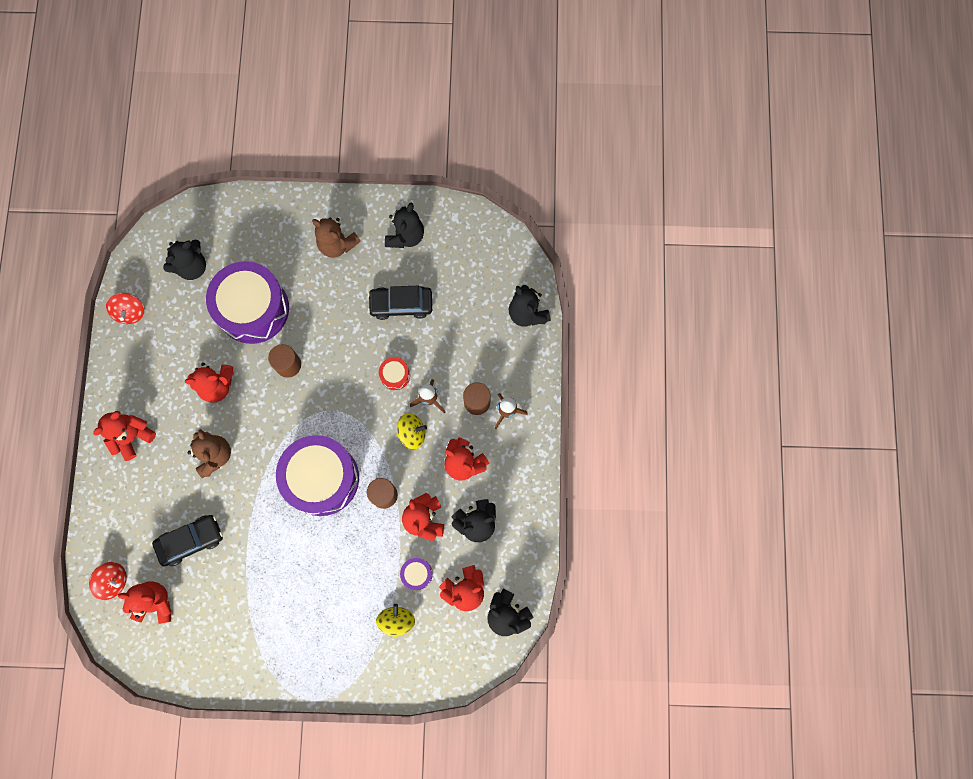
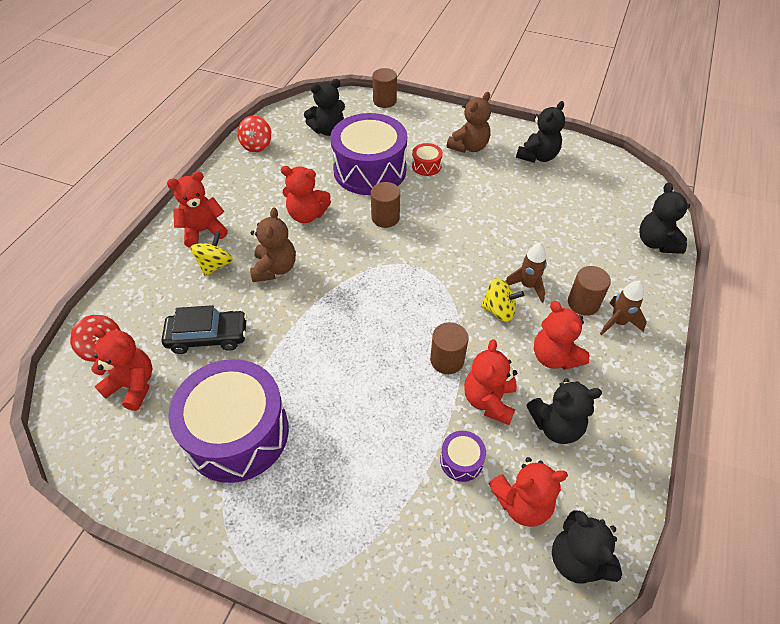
camera: 20 degrees right, 25 degrees down
purple drum [276,435,359,516] -> purple drum moved to [168,359,289,483]
brown teddy bear [312,218,361,258] -> brown teddy bear turned 105 degrees counterclockwise [447,92,491,153]
black car [368,286,432,320] -> none
yellow spinning top [376,604,415,638] -> yellow spinning top moved to [190,232,233,277]
red drum [379,357,410,390] -> red drum moved to [412,143,443,176]
none -> brown cylinder [373,68,397,108]

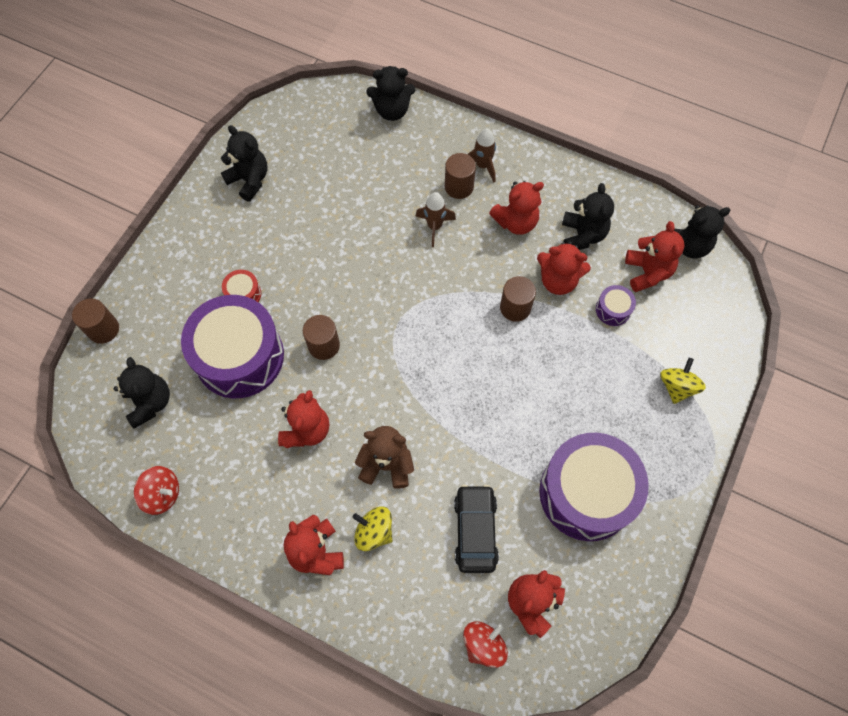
camera: 85 degrees left, 15 degrees up
brown teddy bear [447,92,491,153] -> none
yellow spinning top [481,278,524,322] -> yellow spinning top moved to [660,358,706,404]

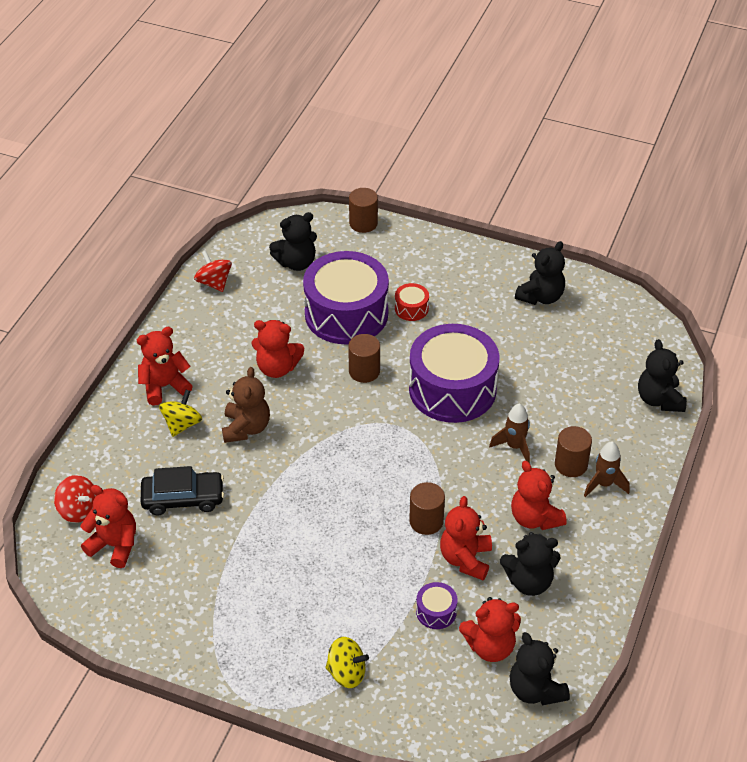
camera: 85 degrees right, 20 degrees down
red spinning top [134,466,179,515] -> red spinning top turned 135 degrees clockwise [194,250,232,292]
purple drum [539,433,649,541] -> purple drum moved to [409,324,499,423]

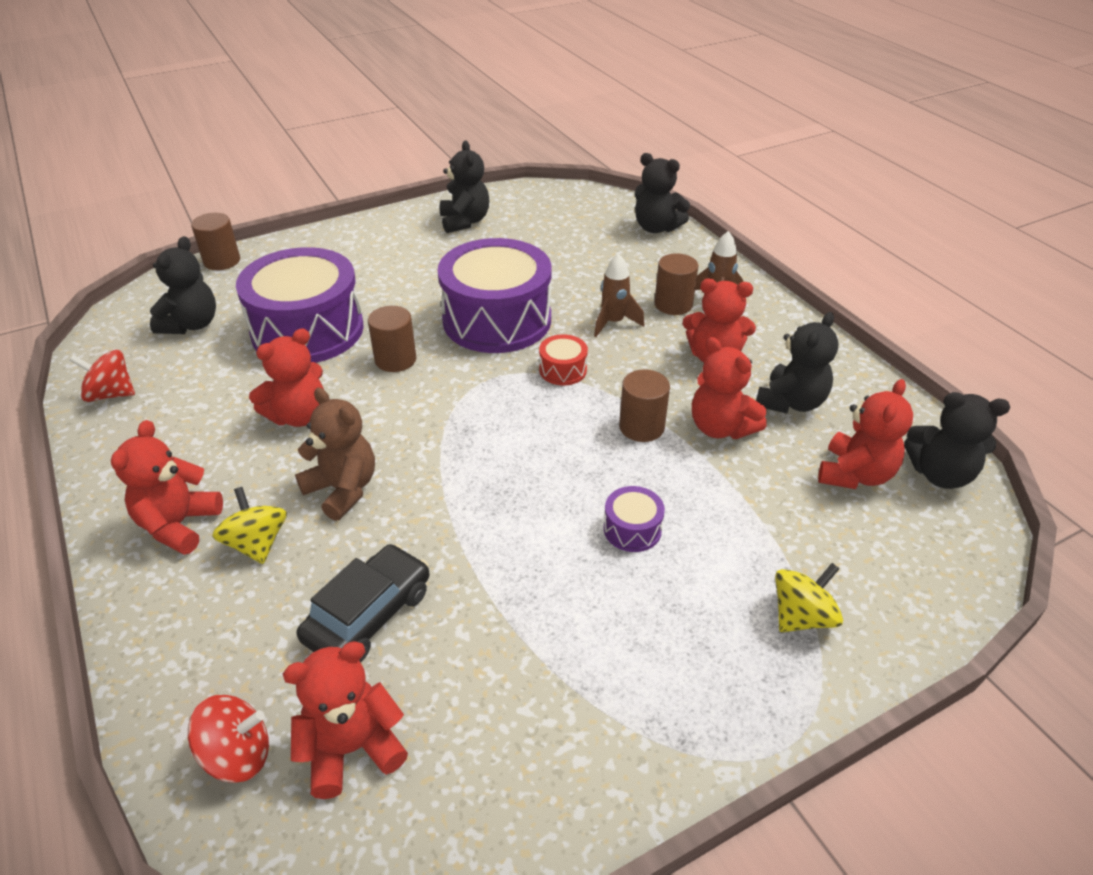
camera: 50 degrees left, 5 degrees down
red drum [395,283,429,321] -> red drum moved to [539,334,588,385]
purple drum [416,582,458,629] -> purple drum moved to [604,486,665,552]

